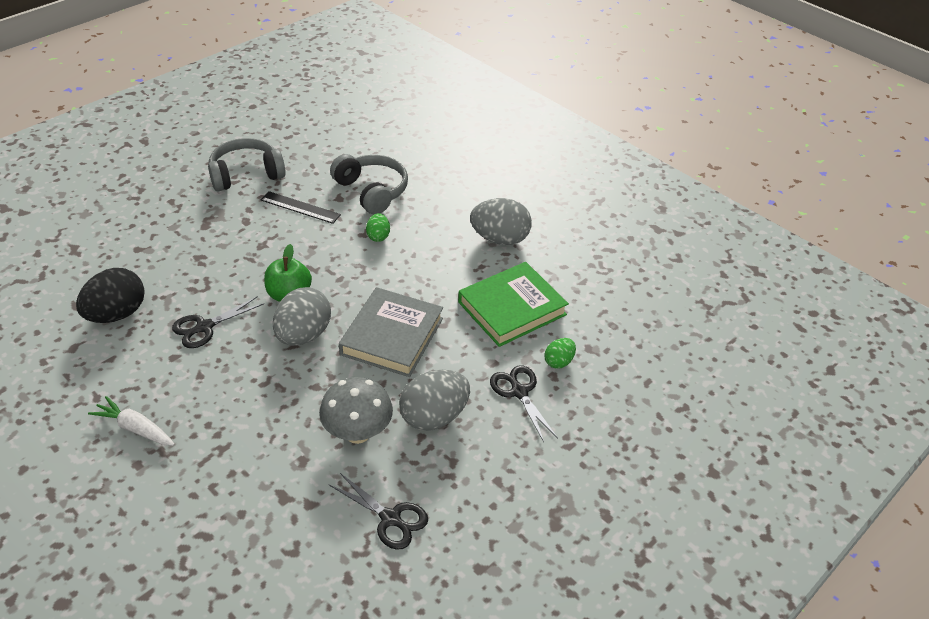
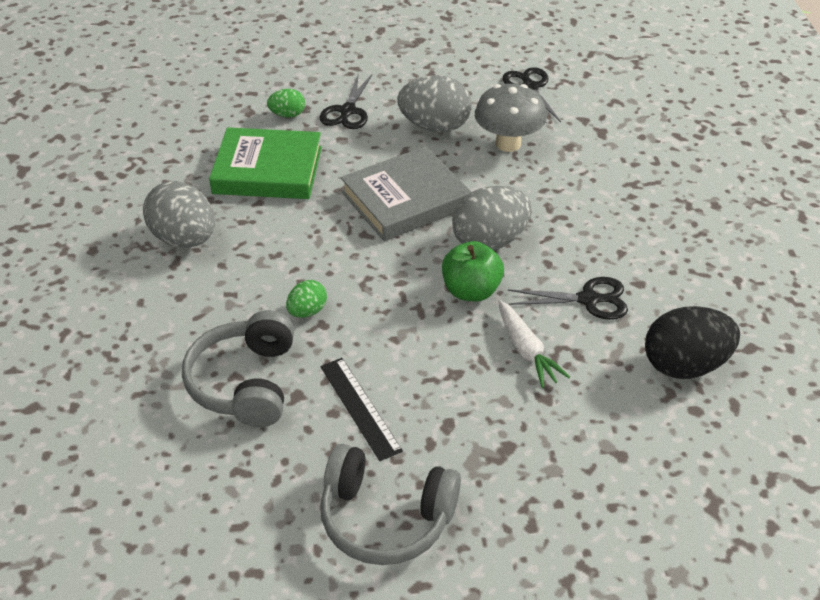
camera: 140 degrees left, 0 degrees up
white carrot [88,396,175,446] -> white carrot moved to [498,300,570,388]

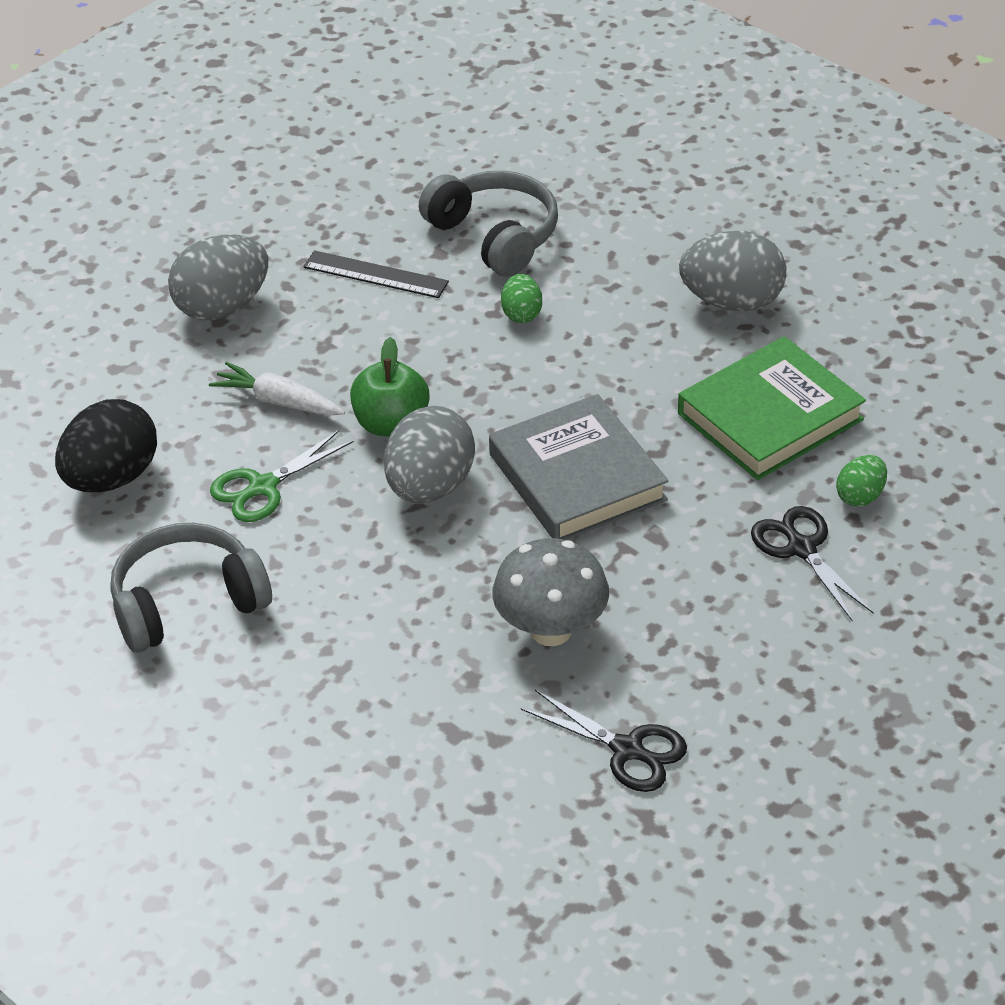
camera: 140 degrees right, 0 degrees up
grey headphones [320,444,461,565] -> grey headphones moved to [110,523,272,653]
grey book [341,146,471,241] -> grey book turned 45 degrees counterclockwise [489,394,668,540]
grey egg [397,75,472,132] -> grey egg moved to [168,234,268,320]
black scissors [508,277,628,320] -> green scissors [210,430,354,522]

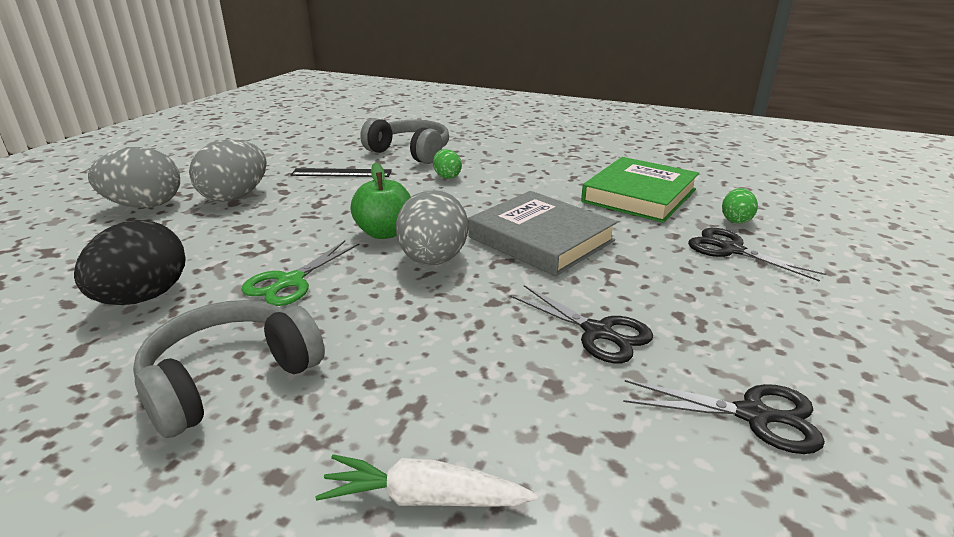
camera: 20 degrees left, 15 degrees down
white carrot [209,362,345,416] -> white carrot moved to [316,454,537,506]
grey mushroom [492,538,609,646] -> black scissors [510,285,653,363]
grey egg [679,231,786,311] -> grey egg moved to [88,147,180,208]

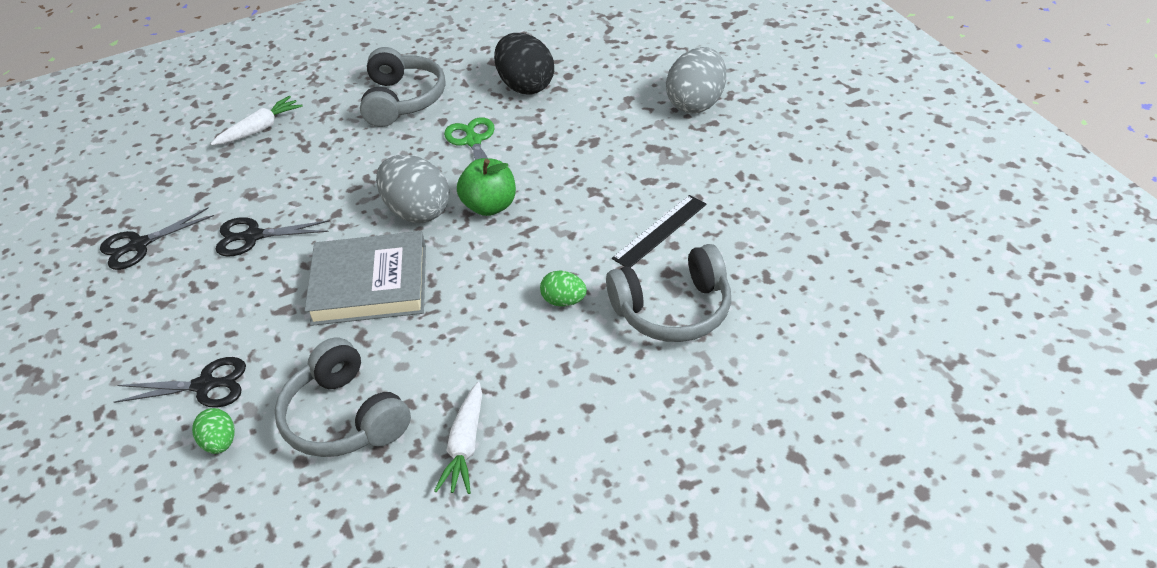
camera: 135 degrees right, 15 degrees up
grey egg [189,140,267,202] -> none
green book [581,157,699,223] -> grey headphones [275,338,411,457]
none -> white carrot [434,382,482,494]

